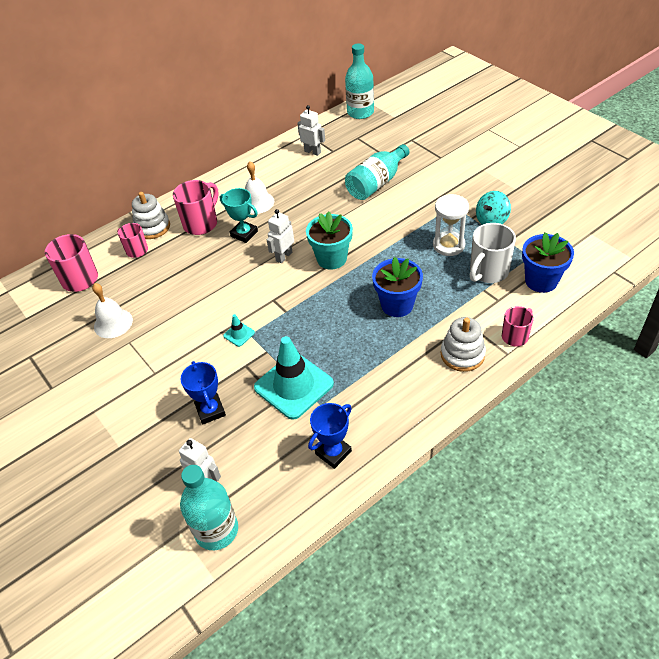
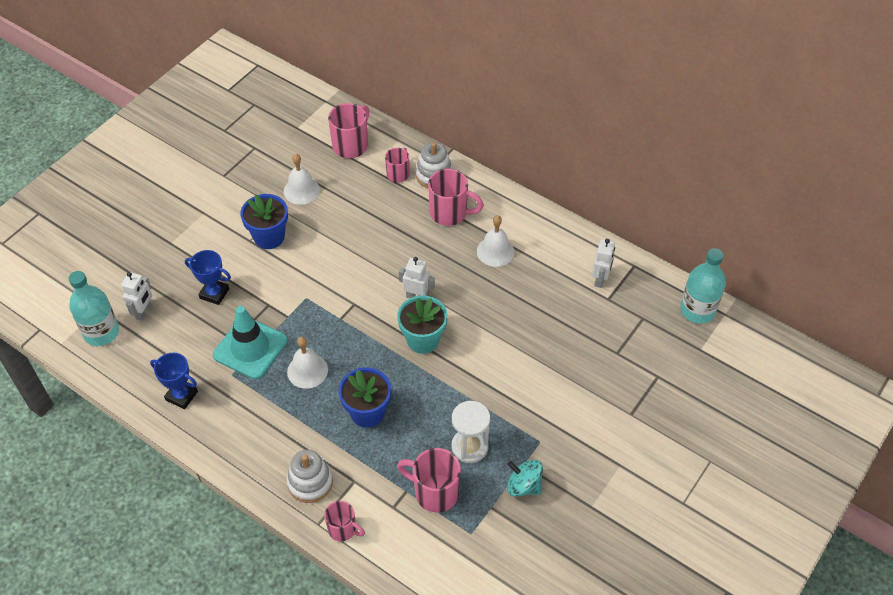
camera: 70 degrees right, 5 degrees up
blue trophy [180,361,226,424] -> blue trophy turned 60 degrees clockwise [185,250,231,305]
turquoise trophy [220,188,258,243] -> none
turquoise traffic cone [223,314,255,347] -> none
turquoise bottle [345,144,410,200] -> none
white mug [470,223,516,283] -> pink mug [397,448,461,513]
blue flower pot [522,232,574,293] -> blue flower pot moved to [240,194,288,249]
none -> white bell [287,337,328,389]

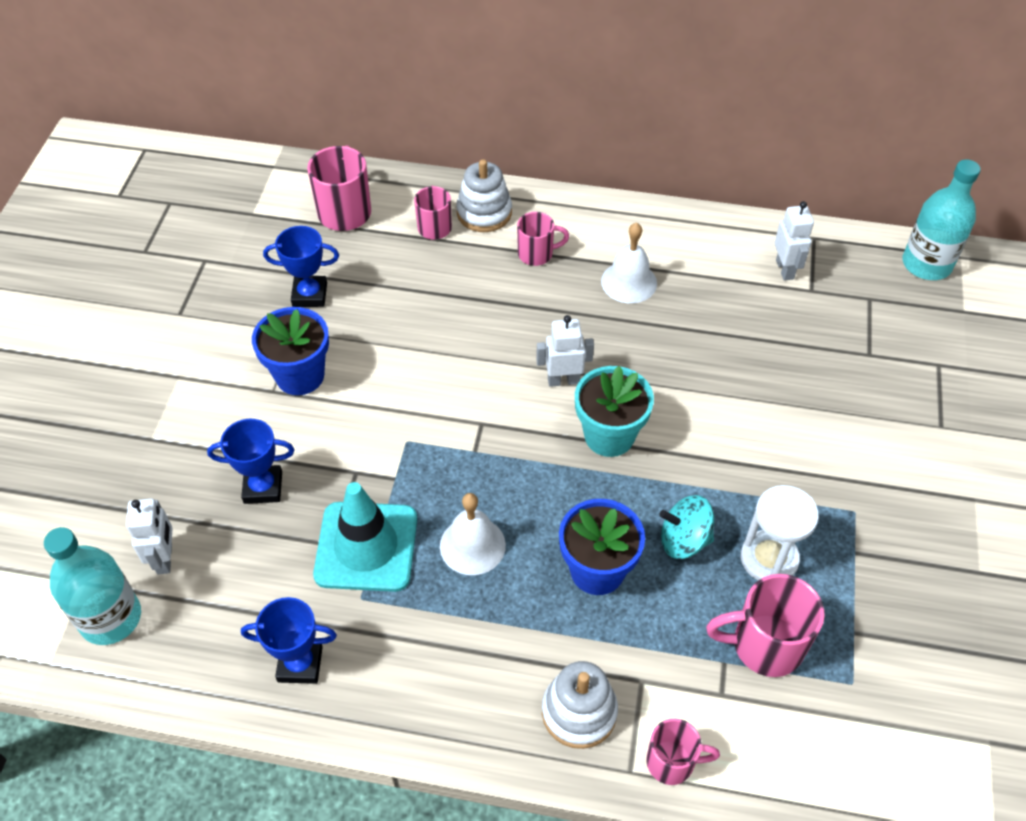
camera: 25 degrees left, 0 degrees up
white bell [284,154,320,205] -> blue trophy [263,226,339,307]
pink mug [428,169,484,226] -> pink mug [517,212,569,266], size x0.63
turquoise spinning top [507,460,543,497] -> turquoise spinning top moved to [659,495,714,559]

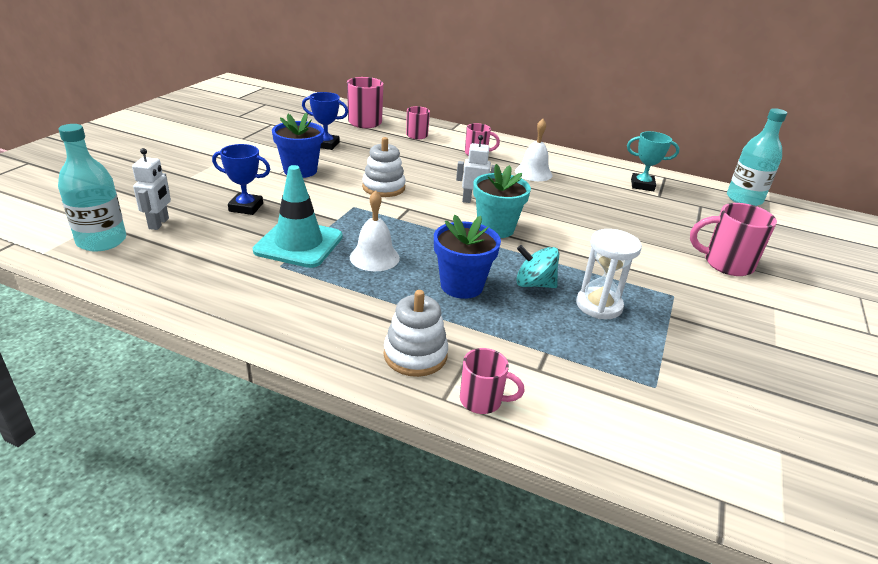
camera: 10 degrees right, 20 degrees down
blue trophy [241,597,337,684] -> none
white stacking toy [456,159,512,232] -> white stacking toy moved to [362,137,406,197]
pink mug [706,574,825,677] -> pink mug moved to [690,203,777,276]
white robot [774,201,814,281] -> turquoise trophy [627,131,680,191]

